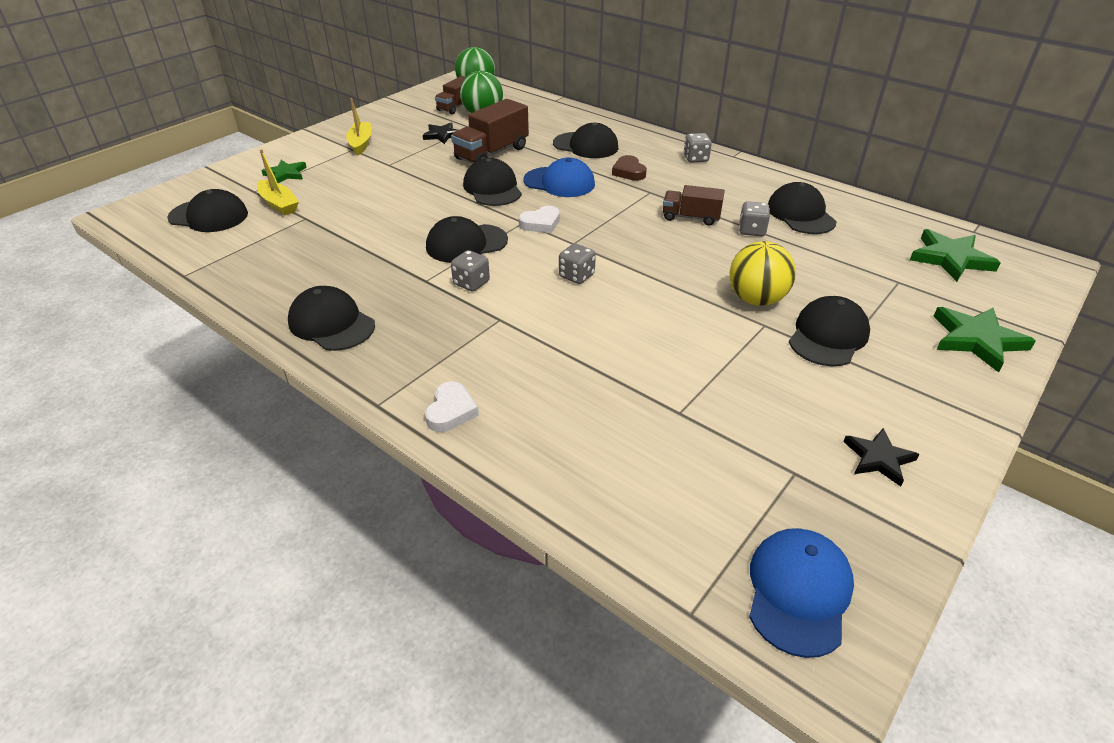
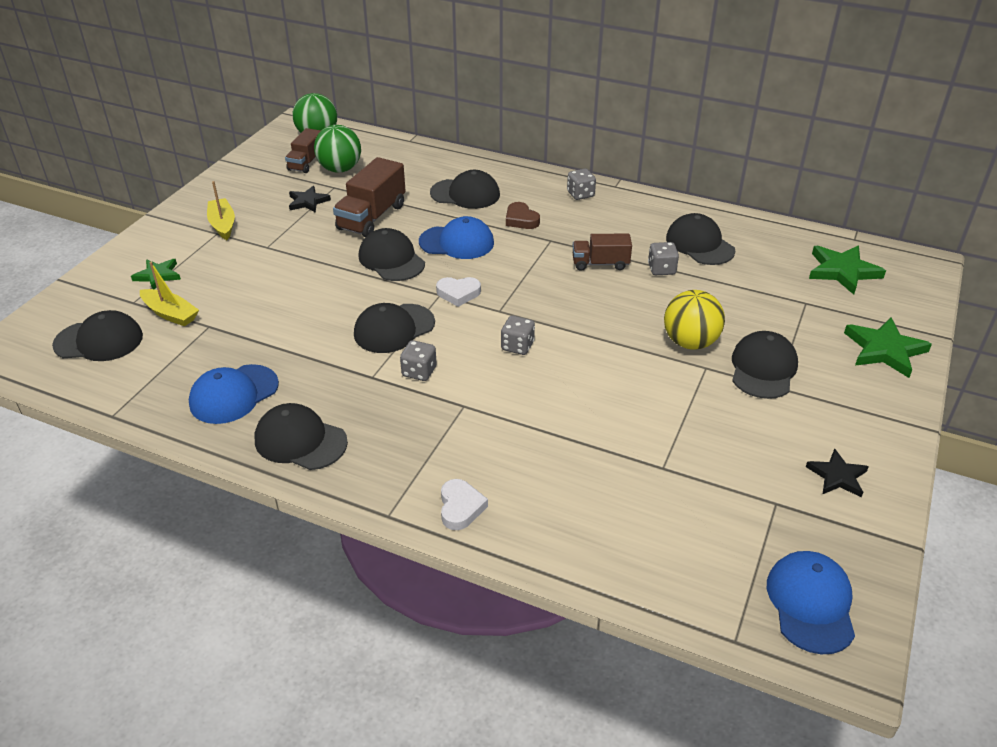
camera: 15 degrees left, 0 degrees up
white heart [519,206,560,233] -> white heart turned 45 degrees clockwise [436,277,481,307]
none -> blue cap [189,364,279,424]

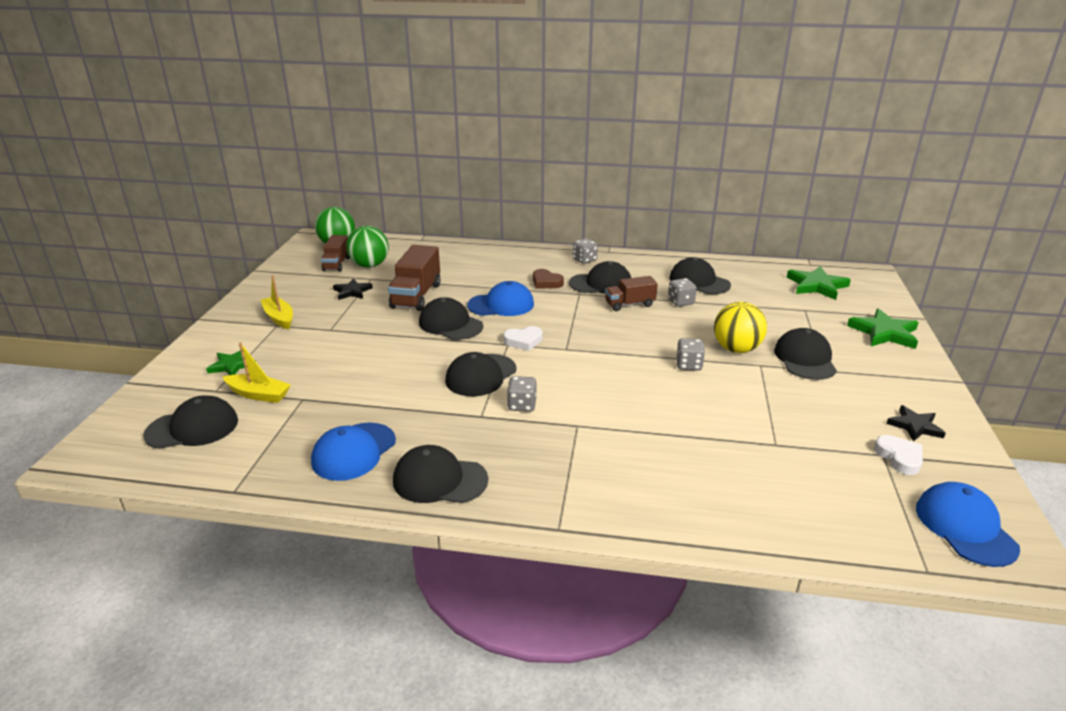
camera: 15 degrees left, 10 degrees down
black cap [430,170,500,209] -> black cap moved to [569,261,631,294]
white heart [441,479,488,530] -> white heart moved to [874,435,923,475]
grey dice [501,315,535,355] -> grey dice moved to [676,338,705,371]

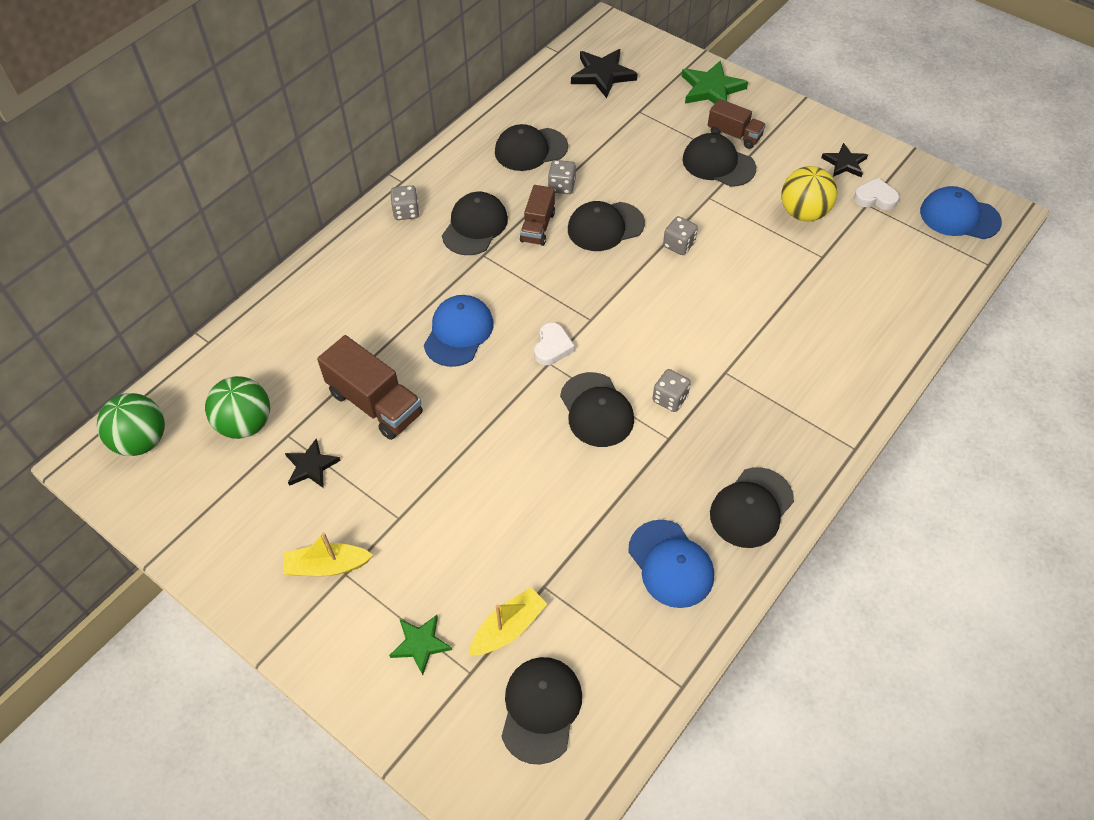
camera: 60 degrees left, 25 degrees up
brown truck [321,235,350,272] -> brown truck moved to [708,99,766,149]
black cap [419,297,483,340] -> black cap moved to [568,201,645,251]
brown heart [533,269,564,288] -> none
yellow ball [714,302,767,353] -> yellow ball moved to [781,166,837,221]
green star [787,266,851,300] -> black star [571,49,638,98]

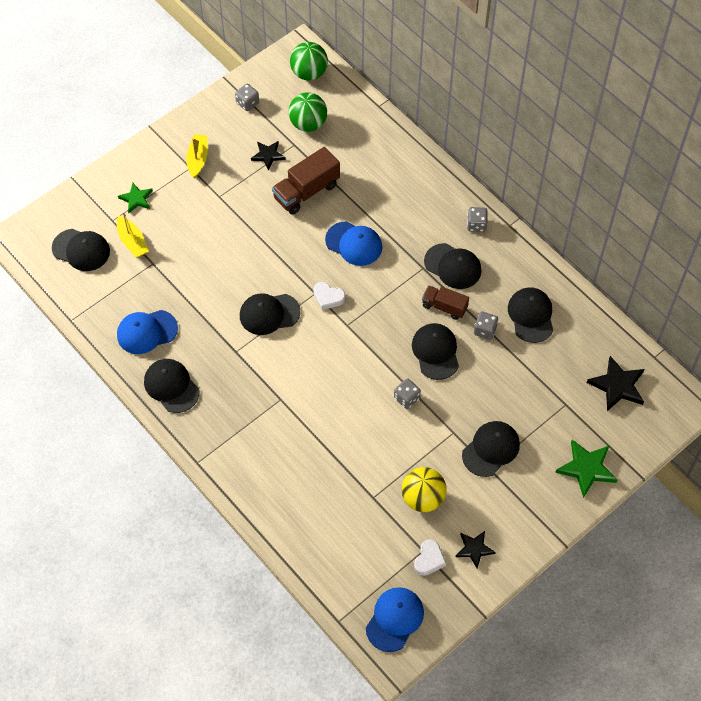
camera: 100 degrees right, 5 degrees up
grey dice [653,369,691,412] -> grey dice moved to [235,84,259,111]
brown truck [708,99,766,149] -> none

